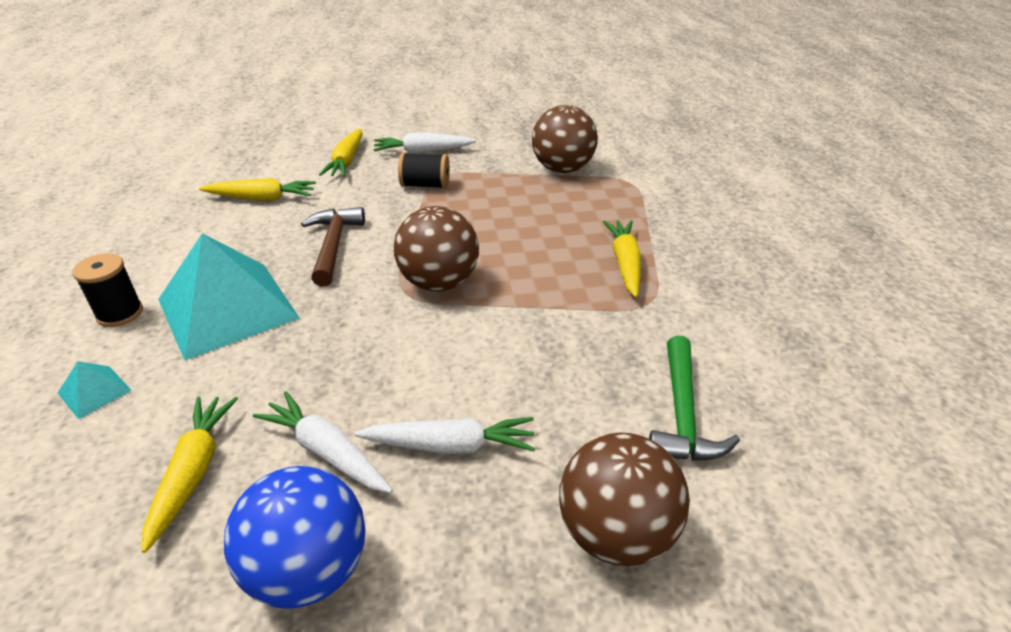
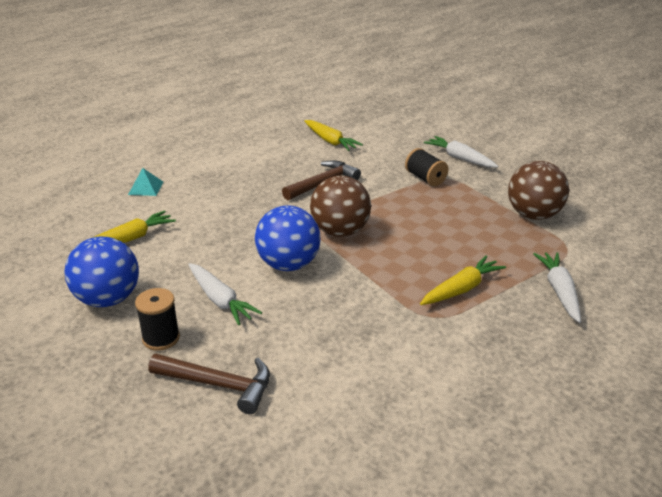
camera: 50 degrees right, 5 degrees down
black spool [72,253,143,327] -> black spool moved to [135,288,180,351]
turquoise pyramid [158,233,299,360] -> none
white carrot [253,391,393,493] -> white carrot moved to [533,252,581,323]
yellow carrot [319,128,363,177] -> none
brown ball [559,432,690,566] -> brown hammer [148,354,270,414]
green hammer [649,336,740,461] -> none
none -> blue ball [255,205,321,271]

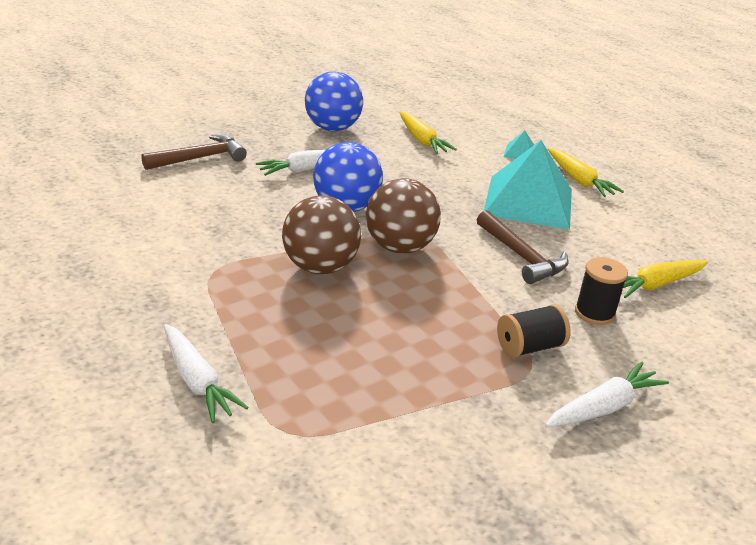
camera: 100 degrees right, 0 degrees up
black spool [135,288,180,351] -> black spool moved to [575,257,628,325]
brown hammer [148,354,270,414] -> brown hammer turned 150 degrees counterclockwise [141,134,247,170]
yellow carrot [420,255,506,305] -> yellow carrot moved to [548,148,624,197]
brown ball [508,161,569,220] -> brown ball moved to [282,195,361,274]
white carrot [533,252,581,323] -> white carrot turned 45 degrees clockwise [164,324,249,423]
none -> turquoise pyramid [484,140,572,230]

